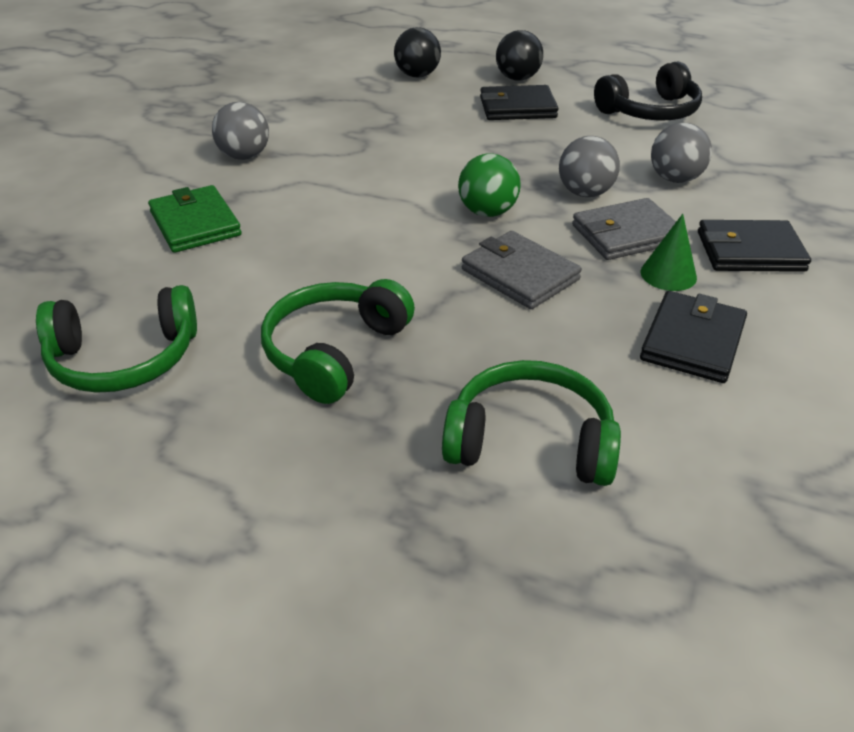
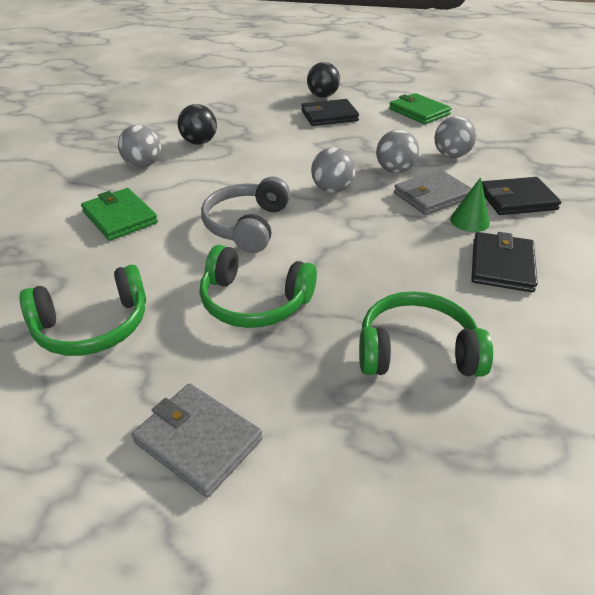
camera: 10 degrees left, 0 degrees up
green headphones [261,279,415,404] -> green headphones turned 90 degrees counterclockwise [200,245,317,328]
black ball [394,27,441,77] -> black ball moved to [178,104,217,145]
green ball [458,153,521,217] -> grey ball [311,147,356,193]
grey wallet [462,231,582,309] -> grey wallet moved to [132,383,263,498]
black headphones [594,61,702,121] -> green wallet [389,93,452,124]
none -> grey headphones [201,177,291,253]

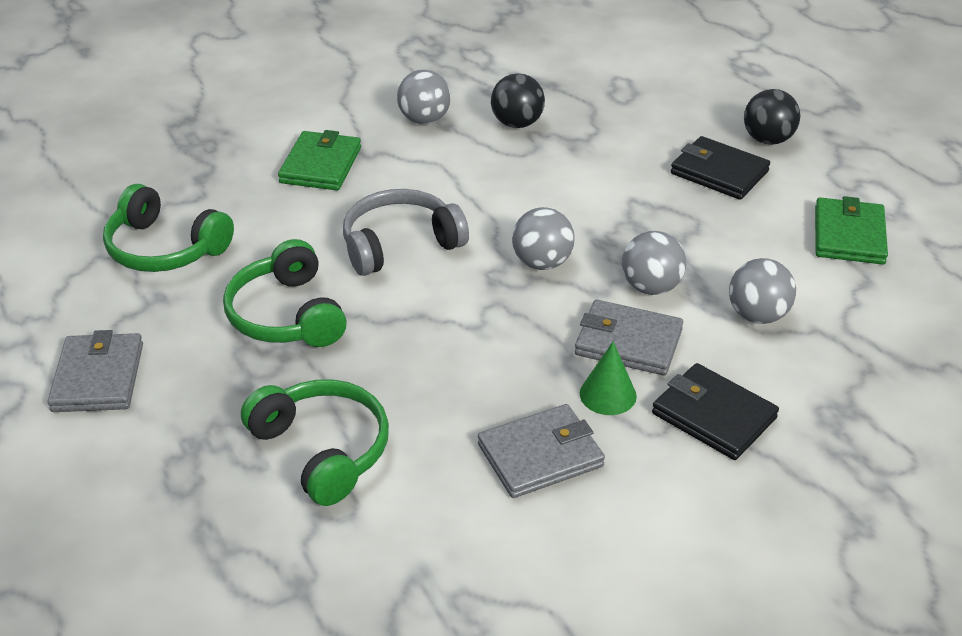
camera: 50 degrees right, 0 degrees up
black wallet [471,232,538,292] -> grey wallet [478,404,605,498]

